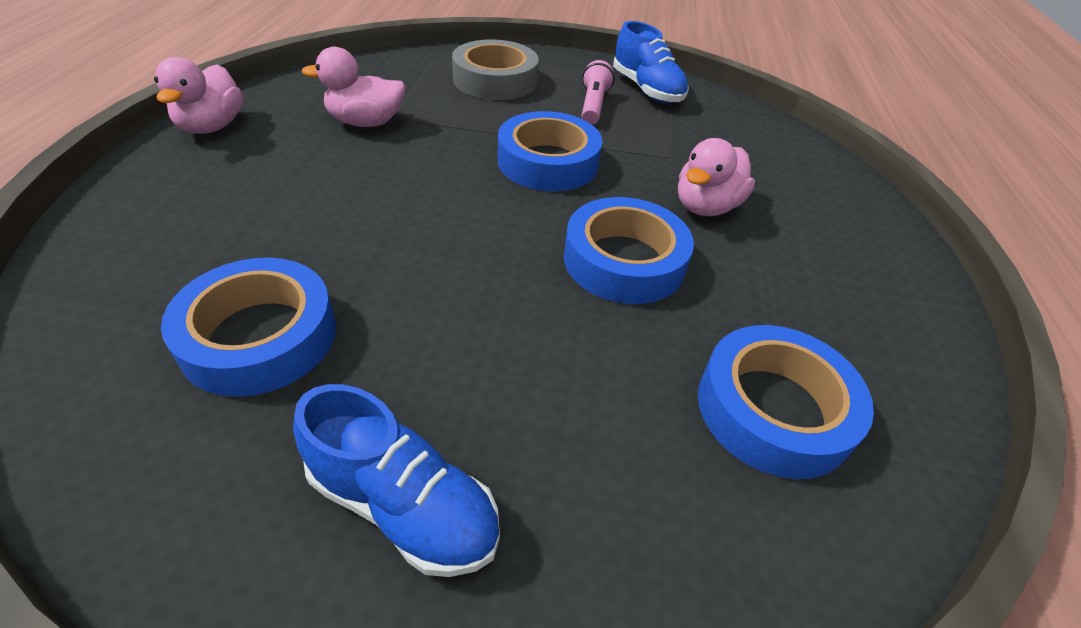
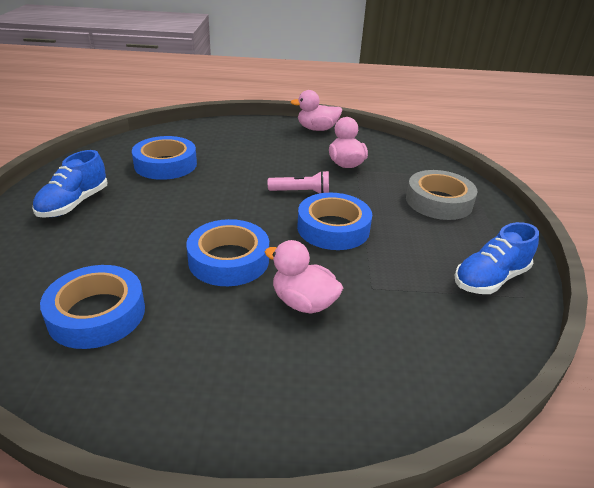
camera: 85 degrees right, 10 degrees down
pink flashlight [581,60,615,125] -> pink flashlight moved to [268,171,329,194]

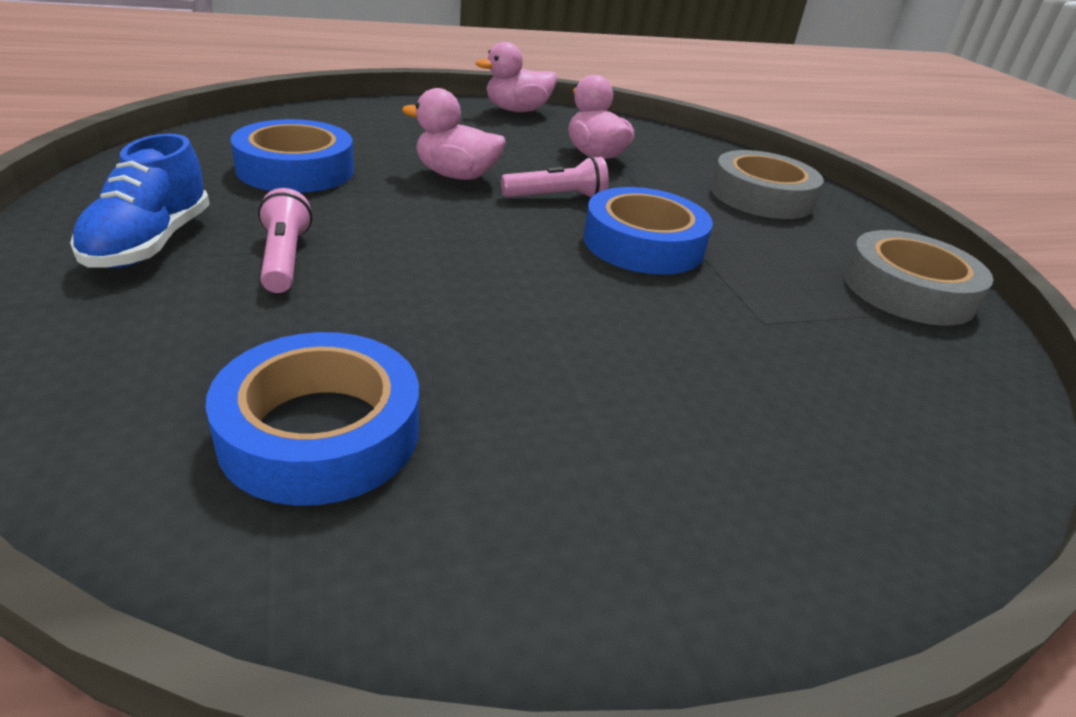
camera: 20 degrees left, 0 degrees up
blue tape [186,219,269,286] -> none
pink duck [265,240,343,314] -> pink duck moved to [402,88,506,180]
blue shoe [455,222,539,294] -> grey tape [844,230,993,326]
none -> pink flashlight [258,188,312,293]

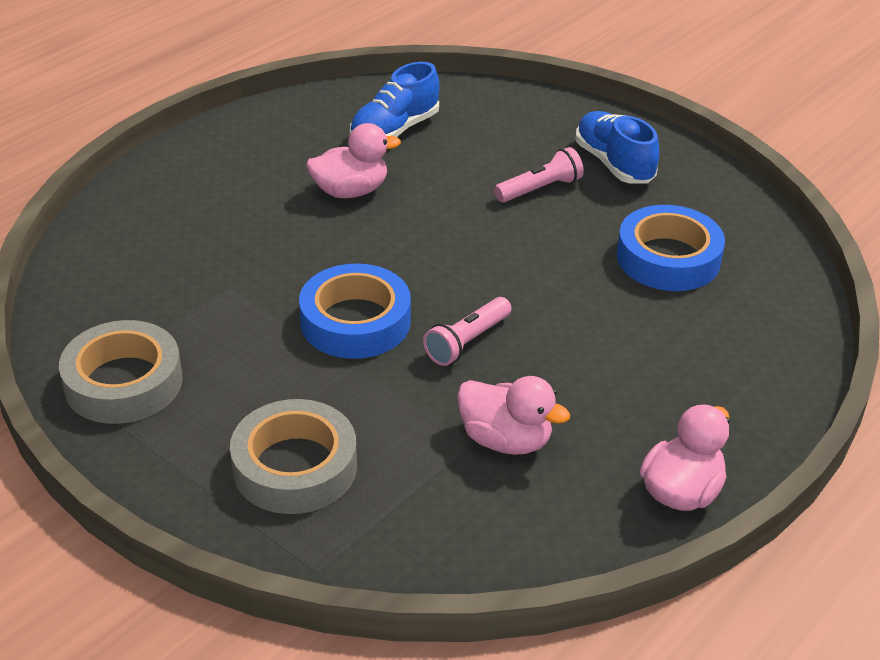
camera: 150 degrees right, 5 degrees up
blue tape [206,332,419,506] -> blue shoe [350,62,439,137]
pink flashlight [258,188,312,293] -> pink flashlight turned 75 degrees counterclockwise [494,147,584,202]
pink duck [402,88,506,180] -> pink duck moved to [306,123,401,198]

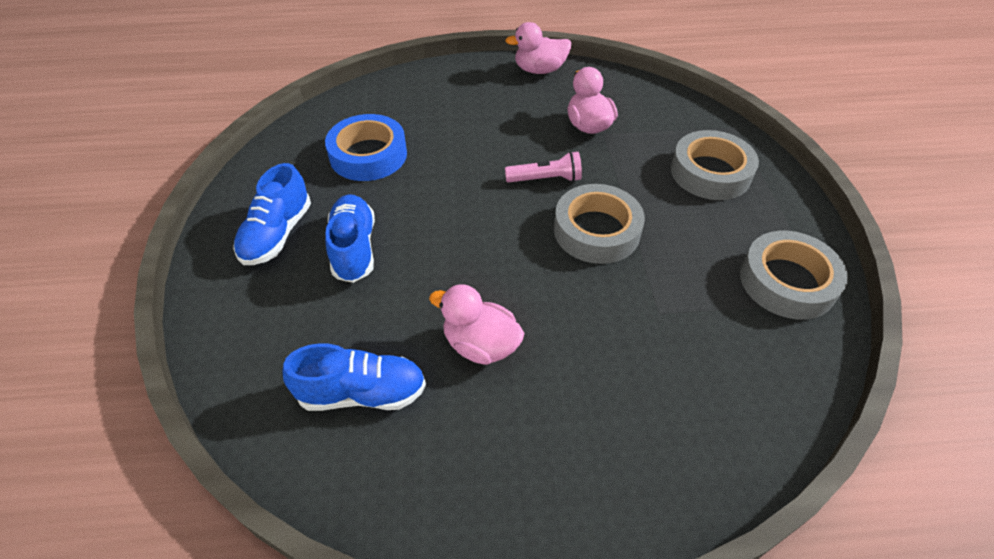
camera: 135 degrees left, 10 degrees up
blue tape [299,264,411,359] -> grey tape [554,184,645,264]
pink flashlight [494,147,584,202] -> blue shoe [325,194,375,283]

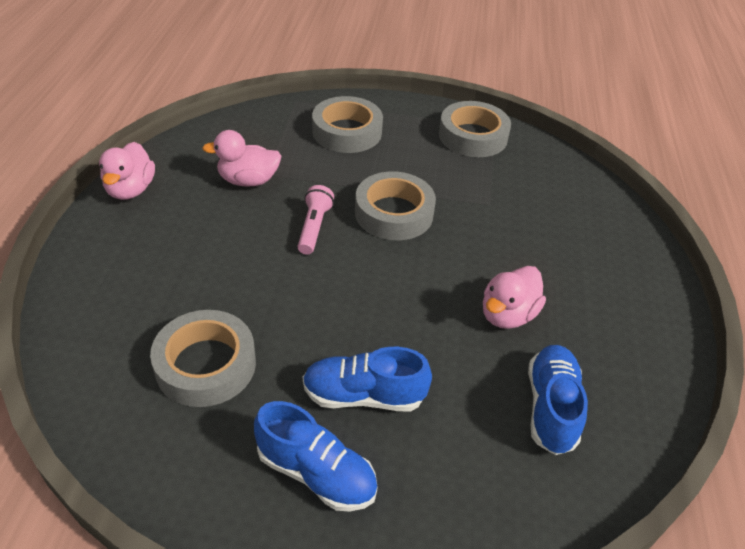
camera: 80 degrees left, 5 degrees down
blue tape [325,114,407,181] -> grey tape [150,310,256,407]

